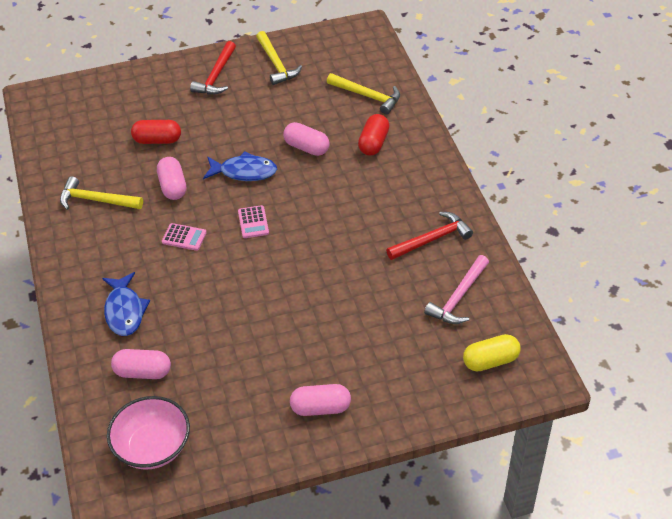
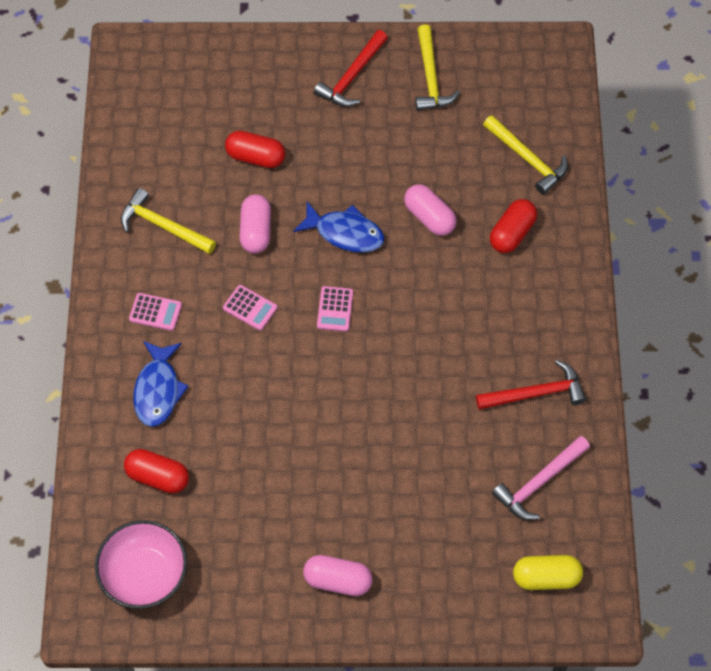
camera: 15 degrees right, 15 degrees up
pink capsule [111,349,171,379] -> red capsule [124,449,189,493]
none -> pink calculator [129,293,182,331]

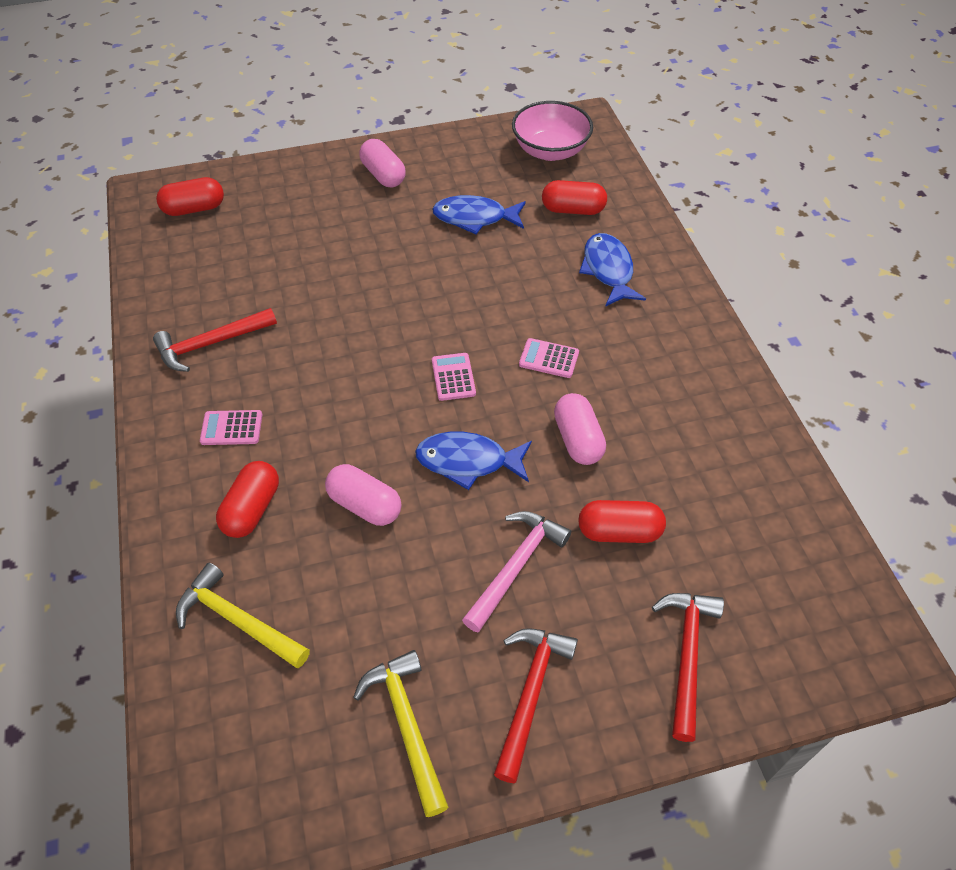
camera: 165 degrees right, 10 degrees down
yellow hammer [121,188,216,254] -> none
pink calculator [129,293,182,331] -> pink calculator moved to [200,410,262,445]
pink capsule [303,555,372,596] -> pink capsule turned 60 degrees clockwise [360,139,406,188]
pink hammer [492,436,590,520] -> pink hammer moved to [462,511,571,632]
yellow capsule [513,555,583,590] -> red capsule [156,177,224,216]
none -> blue fish [432,195,526,234]
none -> red hammer [652,593,724,742]

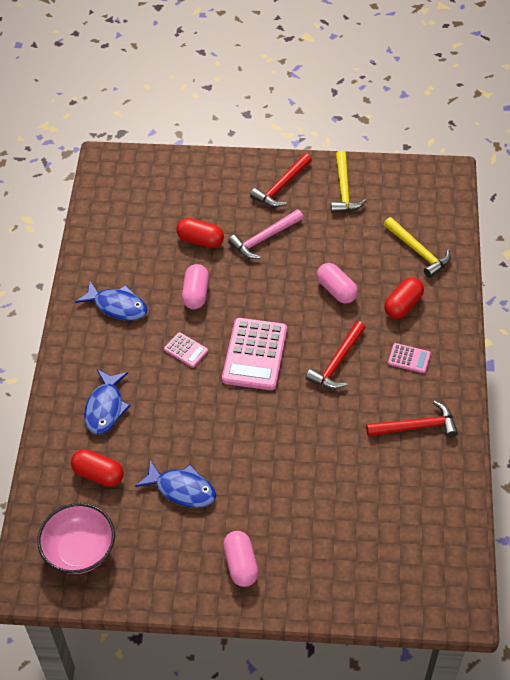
camera: 160 degrees left, 0 degrees up
red capsule [156,177,224,216] -> none
blue fish [415,432,532,490] -> blue fish moved to [75,281,148,321]
pink calculator [432,353,476,401] -> pink calculator [222,318,287,390], size x2.06
red hammer [652,593,724,742] -> red hammer moved to [306,321,366,389]

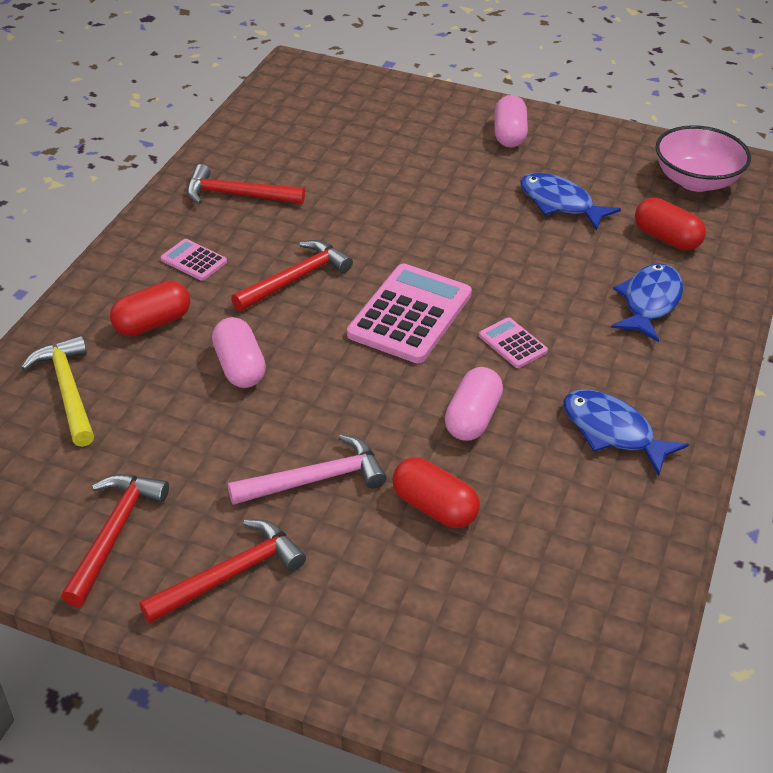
camera: 165 degrees left, 10 degrees down
yellow hammer [331,151,367,213] -> red hammer [61,474,169,607]

